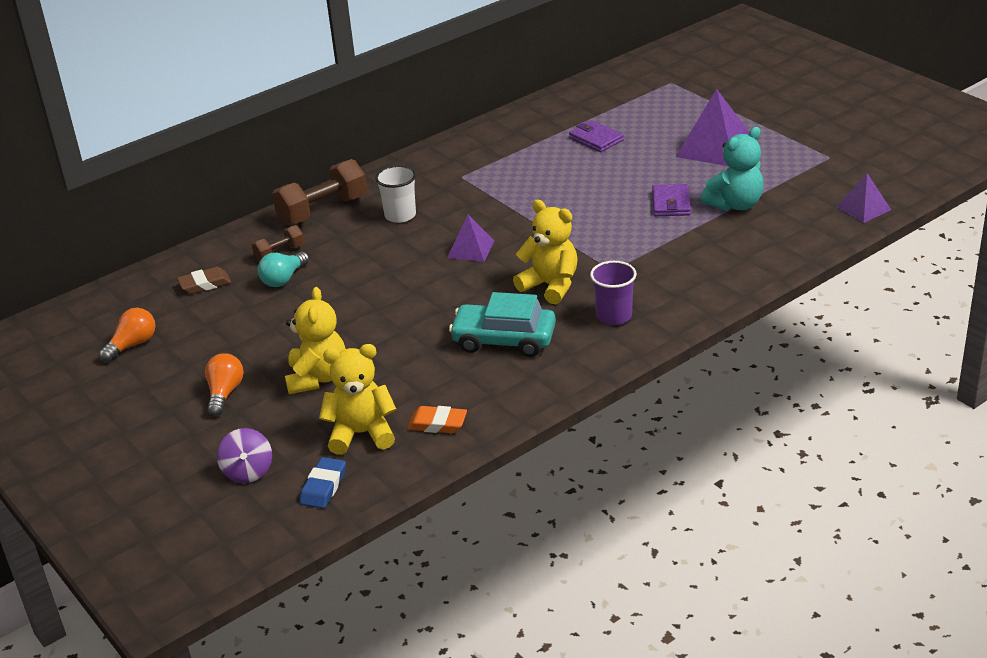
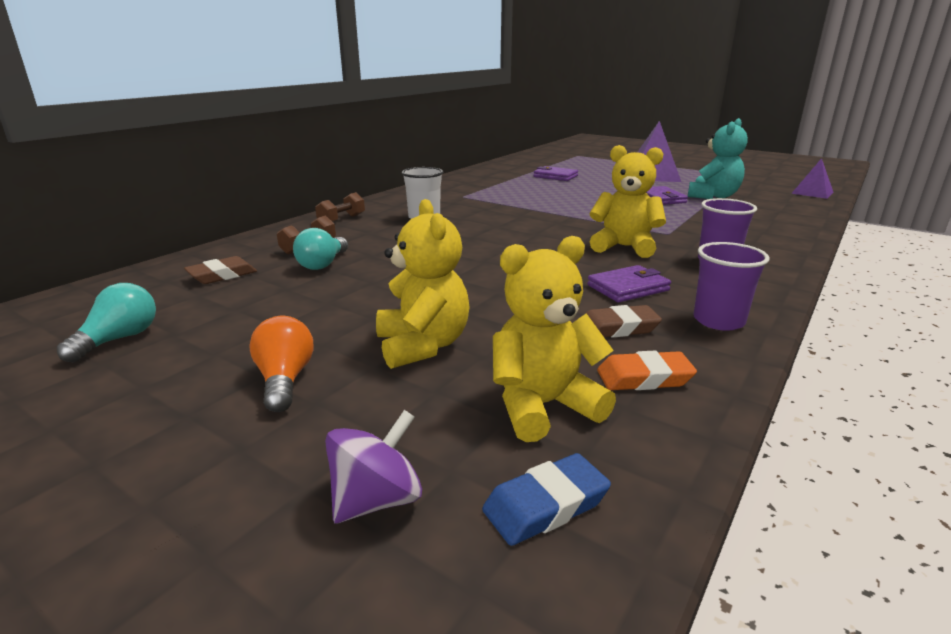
camera: 20 degrees left, 10 degrees down
orange light bulb [99,308,155,362] -> turquoise light bulb [57,283,156,362]
purple spinning top [217,428,272,483] -> purple spinning top turned 105 degrees counterclockwise [325,410,422,523]
brown dumbbell [272,159,367,225] -> brown dumbbell [315,192,365,222], size x0.53
blue eraser [300,457,346,509] -> blue eraser turned 60 degrees clockwise [482,453,611,546]
purple pyramid [447,215,494,262] -> none
turquoise car [449,292,556,357] -> purple wallet [587,265,671,302]
none -> brown eraser [584,305,662,338]
none -> purple cup [693,242,770,331]

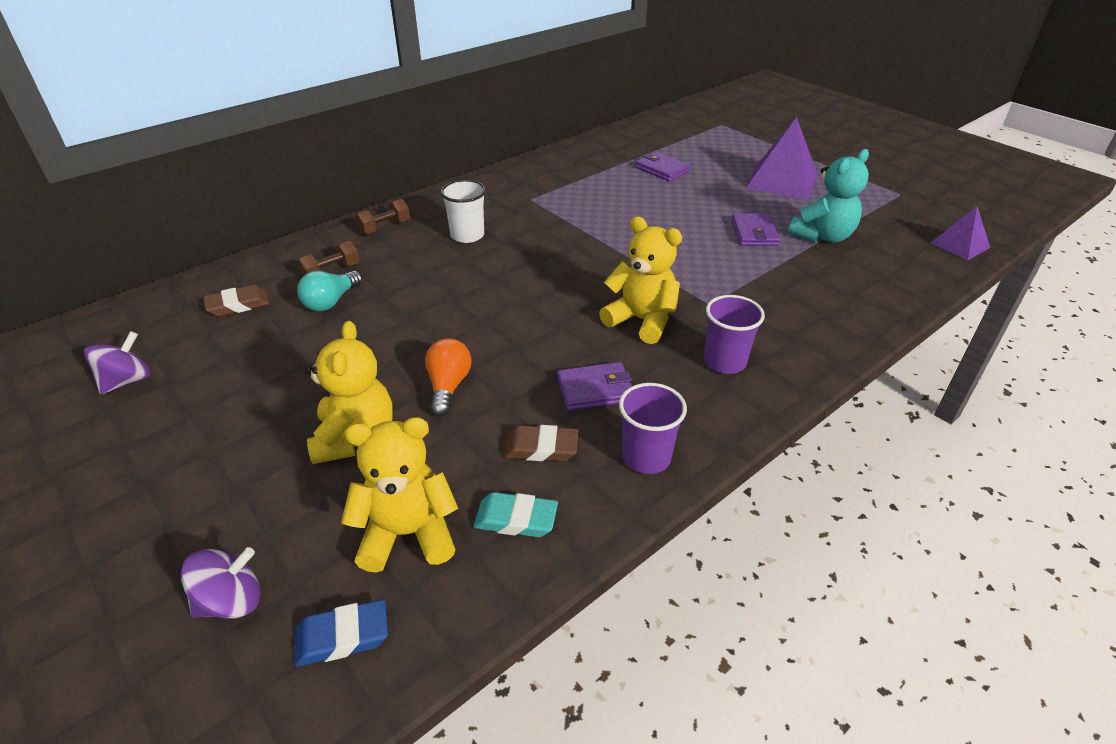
camera: 15 degrees right, 15 degrees up
turquoise light bulb [57,283,156,362] -> purple spinning top [84,331,151,395]
orange light bulb [249,316,314,412] -> orange light bulb moved to [425,338,471,416]
orange eraser [597,350,697,390] -> turquoise eraser [474,492,558,537]

